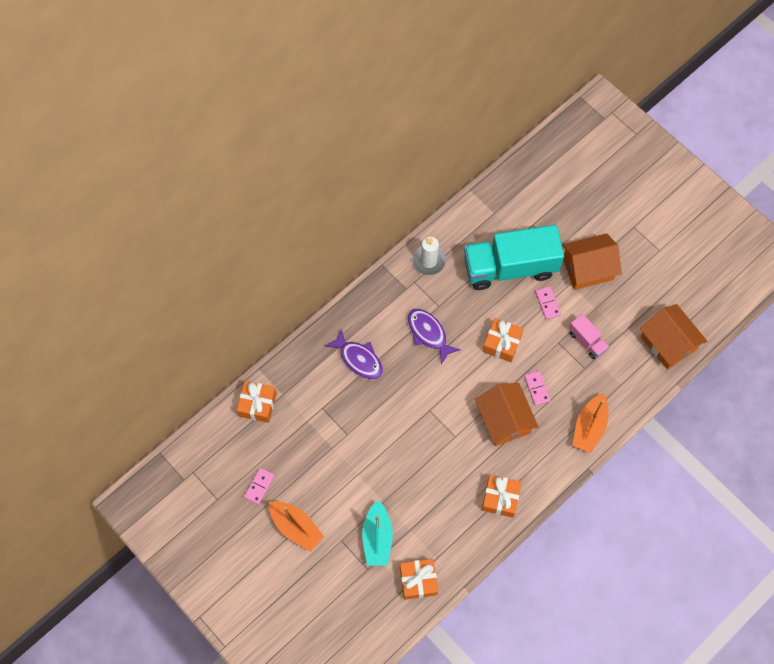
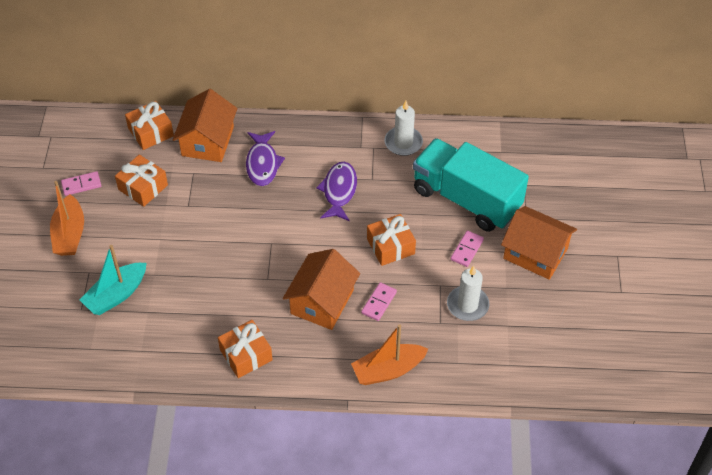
camera: 45 degrees right, 15 degrees down
orange gift [400,559,438,600] -> orange gift moved to [115,155,168,207]
pink truck [569,314,610,359] -> white candle [447,266,489,321]
orange house [640,304,707,370] -> orange house moved to [173,89,237,162]

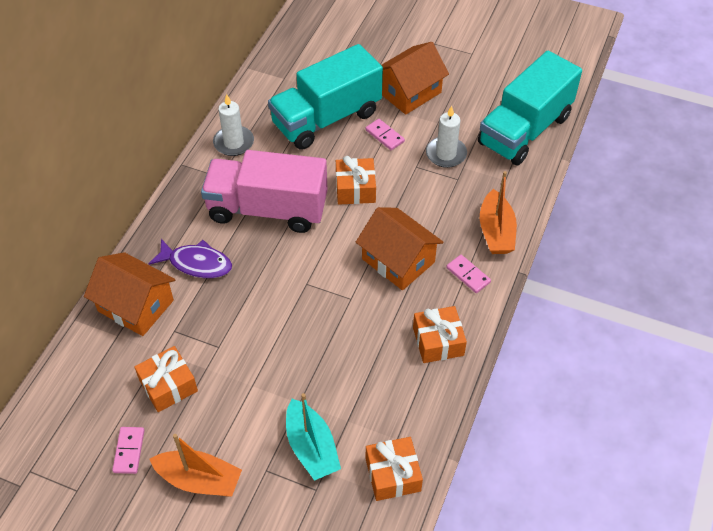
camera: 70 degrees left, 0 degrees up
orange gift [125,101,174,150] -> orange gift moved to [366,437,423,501]
purple fish [316,162,357,221] -> pink truck [201,150,328,233]
pink domino [361,282,397,321] -> pink domino moved to [446,255,491,293]
none -> turquoise truck [478,51,582,165]

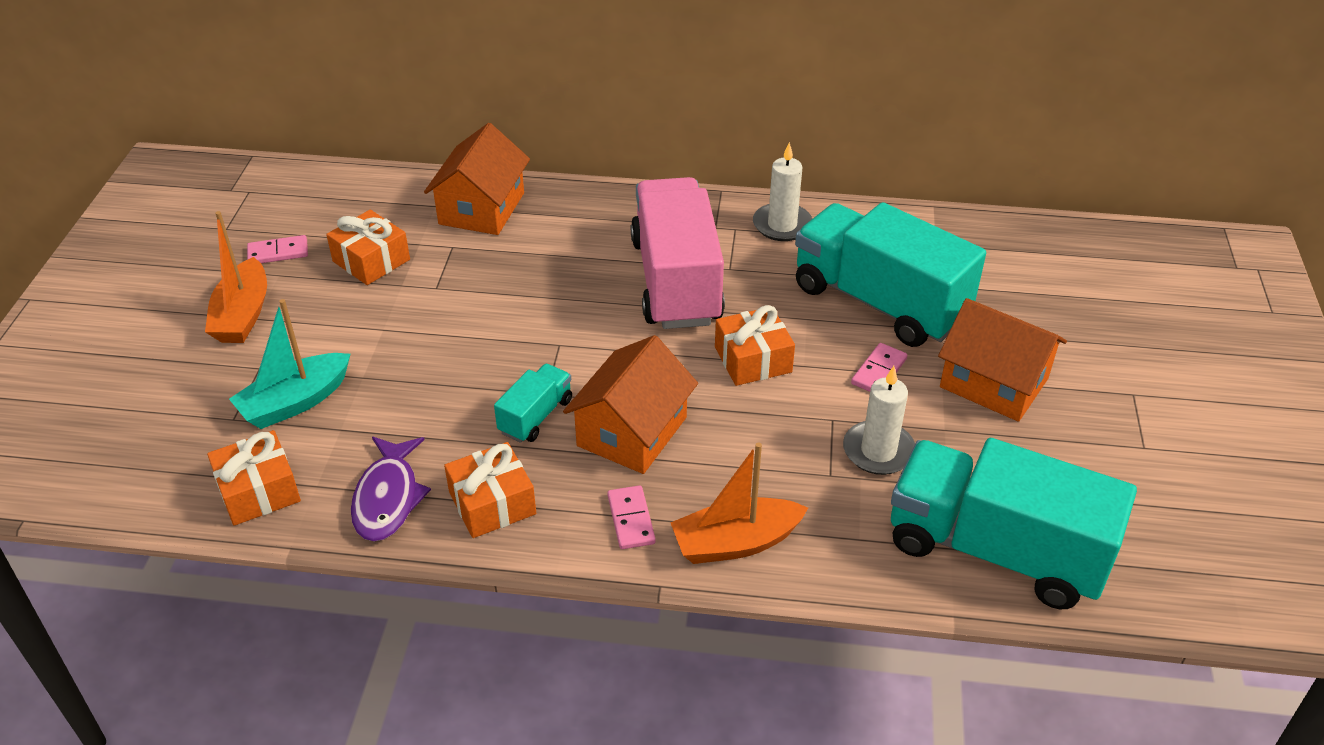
camera: 75 degrees right, 10 degrees down
purple fish [148,239,232,278] -> purple fish moved to [351,437,431,541]
pink domino [446,255,491,293] -> pink domino turned 45 degrees counterclockwise [607,485,656,549]
none -> turquoise truck [494,364,572,443]

